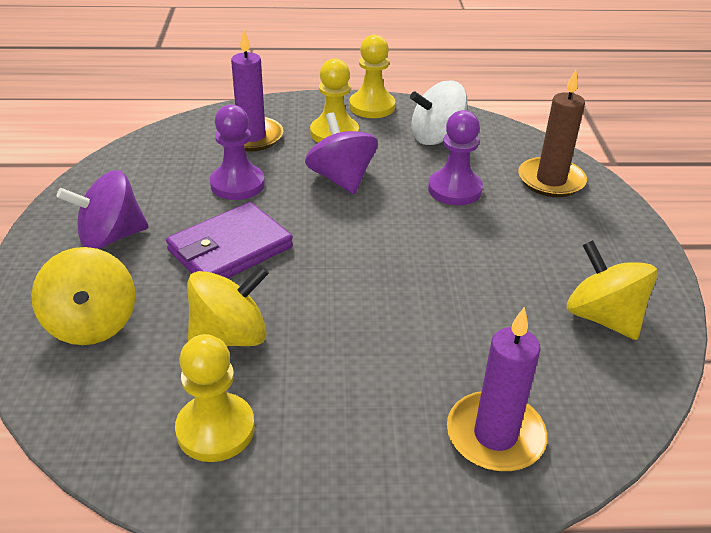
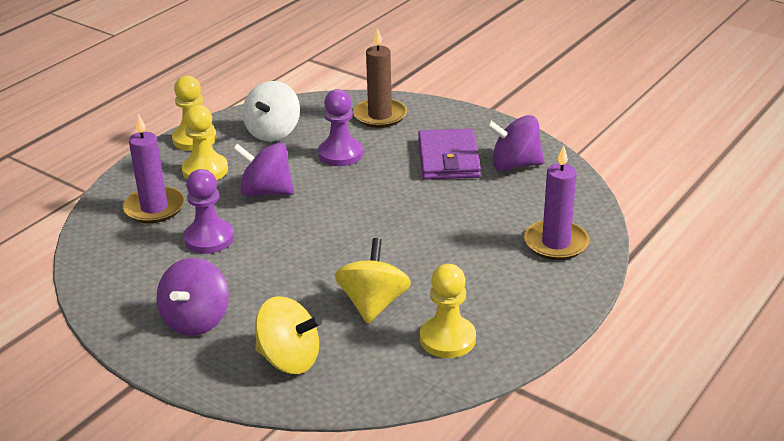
camera: 50 degrees left, 5 degrees down
purple wallet [166,202,293,278] -> purple wallet moved to [418,129,481,180]
yellow spinning top [567,240,658,340] -> purple spinning top [486,115,544,171]

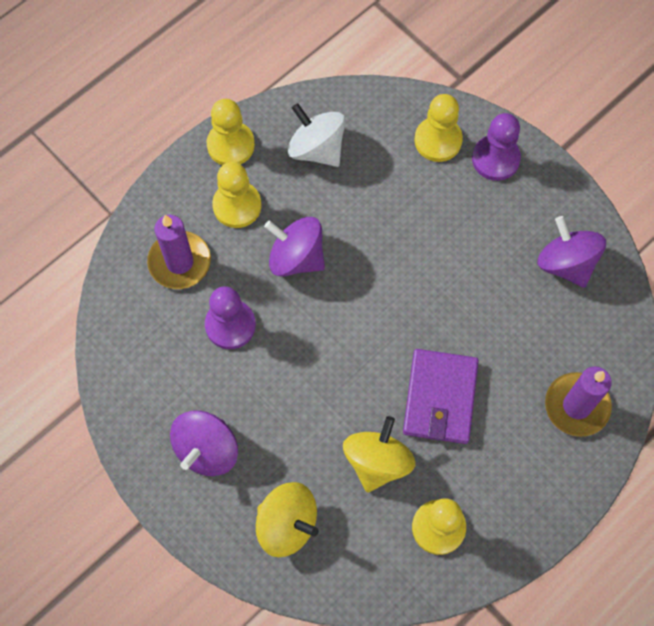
camera: 10 degrees right, 35 degrees up
white spinning top [242,81,300,141] -> white spinning top turned 105 degrees clockwise [288,103,345,167]
purple pawn [318,89,363,166] -> purple pawn moved to [472,113,521,181]
brown candle [353,28,407,128] -> yellow pawn [414,94,463,162]
purple wallet [418,129,481,180] -> purple wallet moved to [403,349,479,444]
purple spinning top [486,115,544,171] -> purple spinning top turned 45 degrees clockwise [537,216,606,288]

